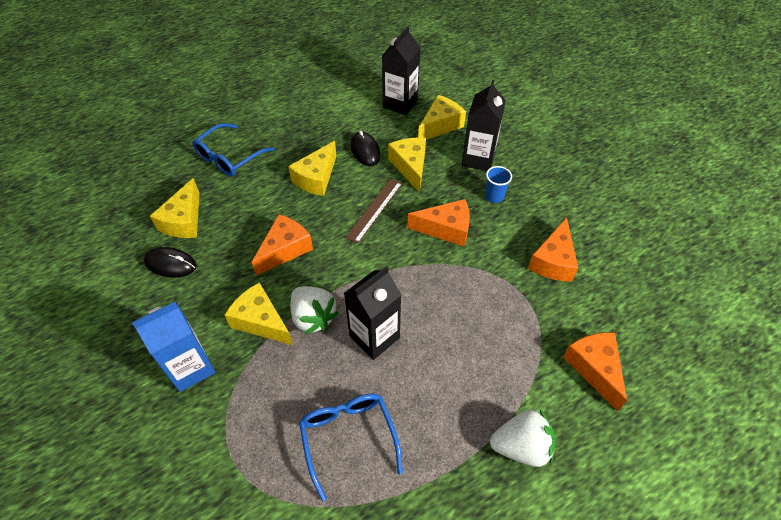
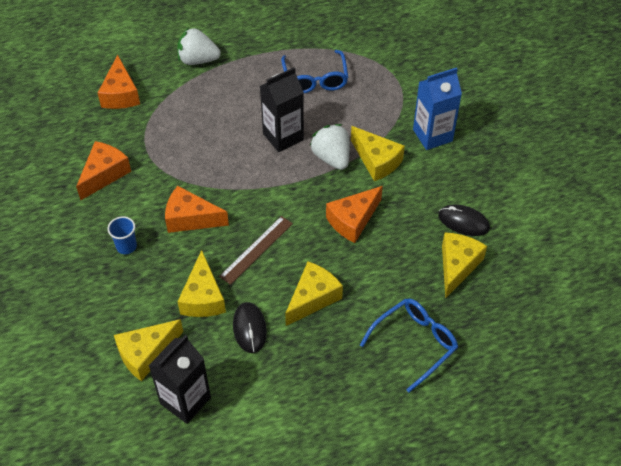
camera: 170 degrees left, 0 degrees up
black carton [462,80,506,171] -> none

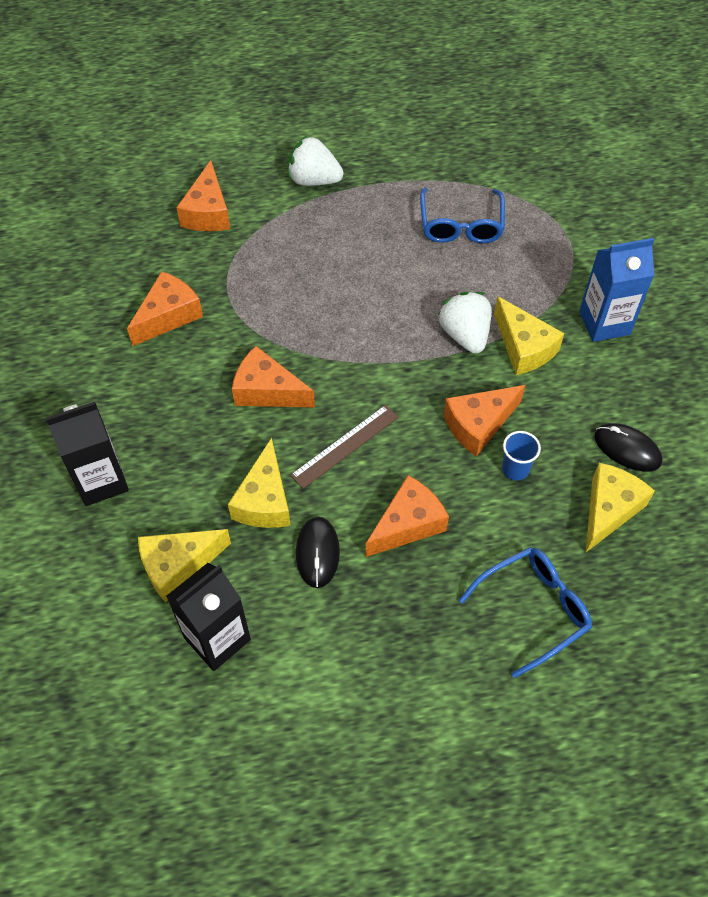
camera: 10 degrees right, 5 degrees up
blue cup [107,216,137,254] -> blue cup moved to [502,431,541,480]
black carton [260,67,304,152] -> black carton moved to [46,402,129,506]
yellow cheese [285,261,343,326] -> orange cheese [365,475,449,557]

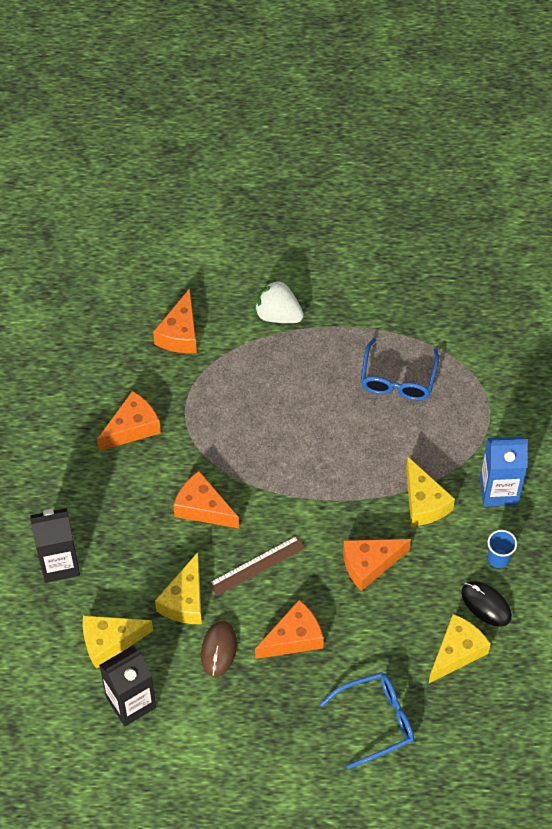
camera: 10 degrees right, 0 degrees up
black mouse [296,516,340,588] -> brown mouse [201,621,237,677]
white strawberry [438,292,491,354] -> none
blue cup [502,431,541,480] -> blue cup moved to [488,530,517,568]

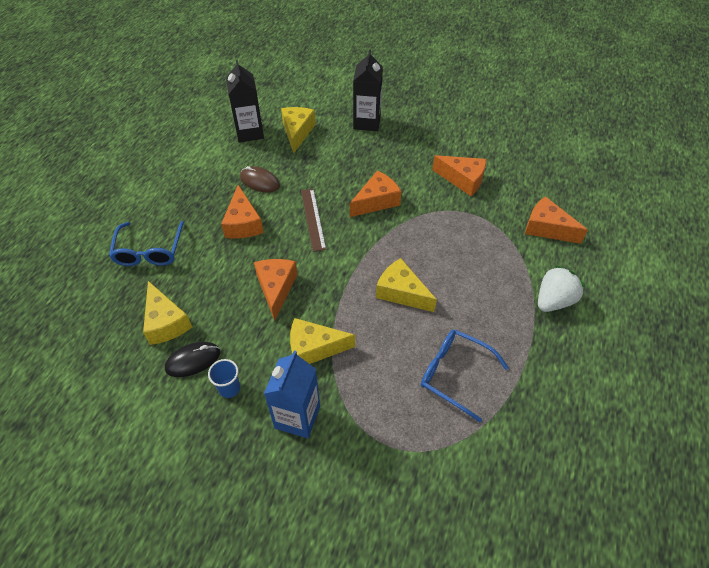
camera: 110 degrees right, 5 degrees down
orange cheese [97,391,161,451] -> orange cheese turned 45 degrees counterclockwise [432,155,486,196]
yellow cheese [155,552,202,624] -> yellow cheese moved to [376,258,437,312]

